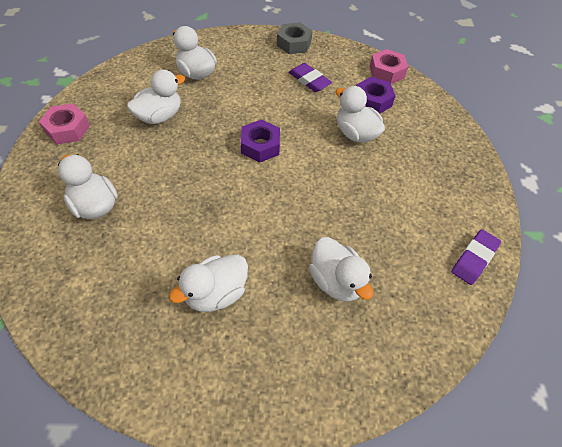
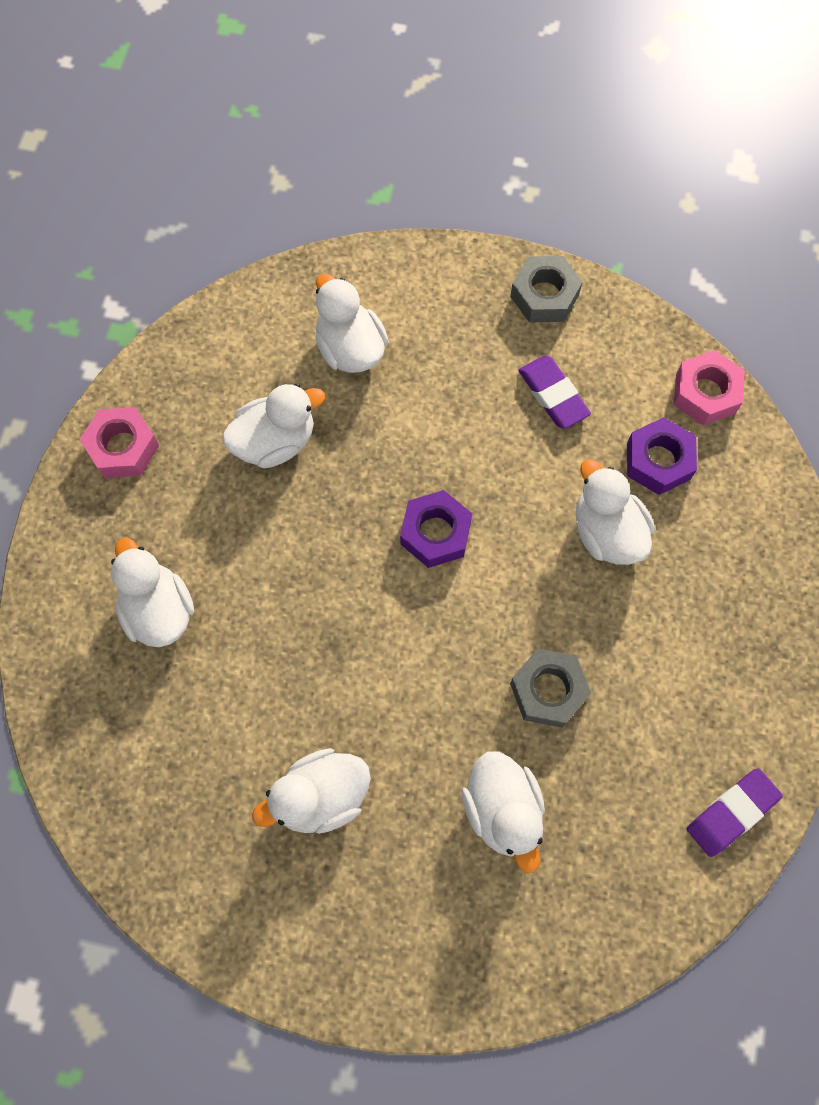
camera: 15 degrees right, 15 degrees up
none -> grey nut [510,649,591,728]

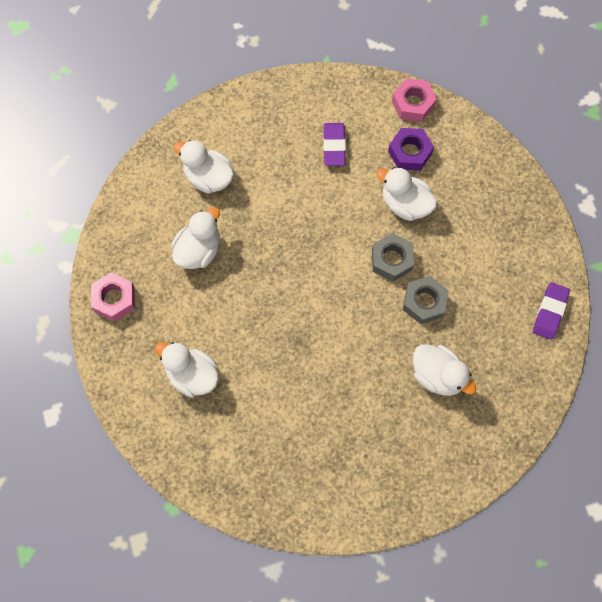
camera: 30 degrees left, 0 degrees up
white duck [252,748,371,834] -> none
purple nut [400,490,472,568] -> none
grey nut [510,256,583,323] -> grey nut moved to [372,233,414,282]
purple eraser [518,356,591,429] -> purple eraser turned 60 degrees clockwise [323,123,346,166]

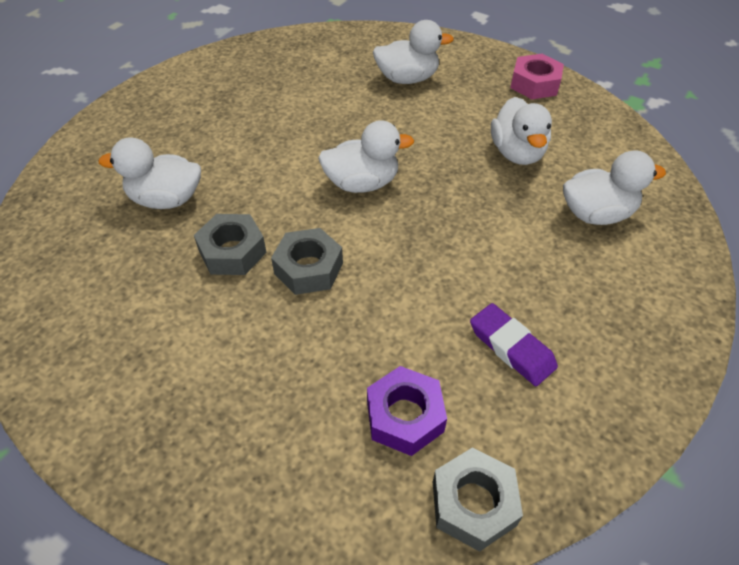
camera: 140 degrees right, 20 degrees down
white duck [376,167,437,221] -> white duck moved to [318,120,414,193]
pink nut [392,78,437,122] -> grey nut [433,448,523,552]
purple eraser [533,282,570,340] -> none

